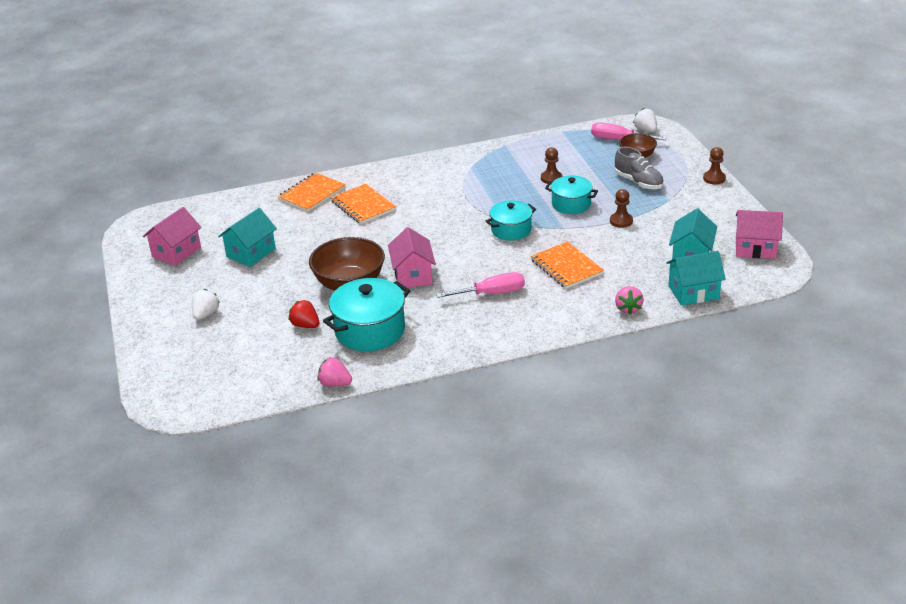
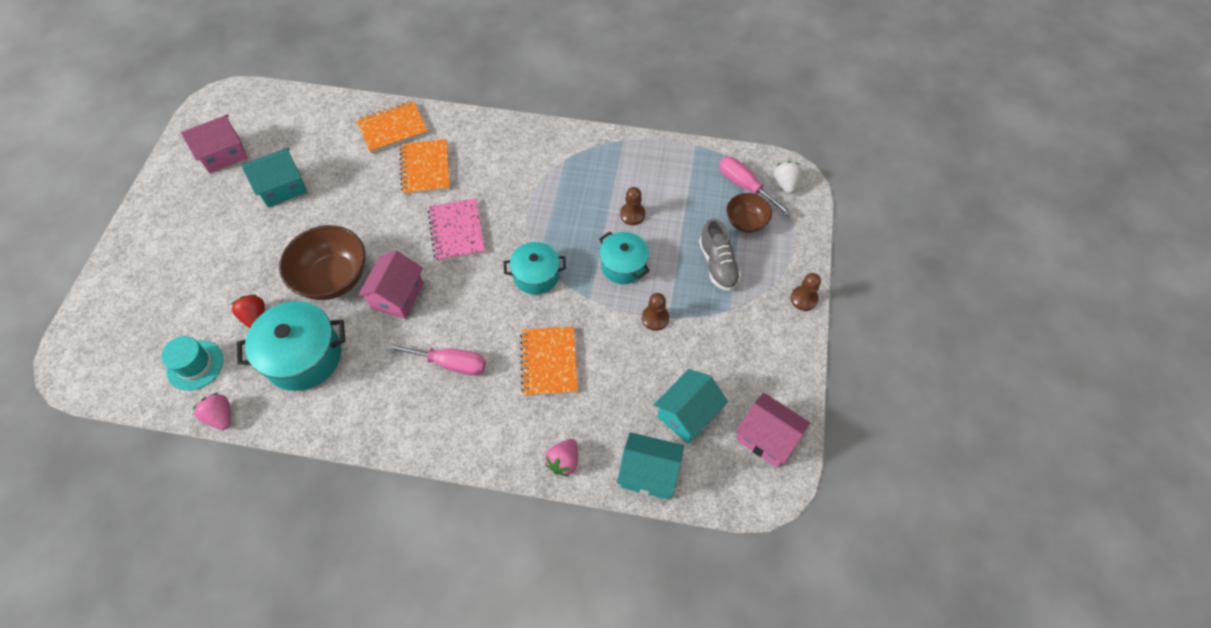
camera: 25 degrees right, 25 degrees up
white strawberry [192,289,220,320] -> none
none -> turquoise hat [161,336,223,391]
none -> pink notebook [428,198,485,262]

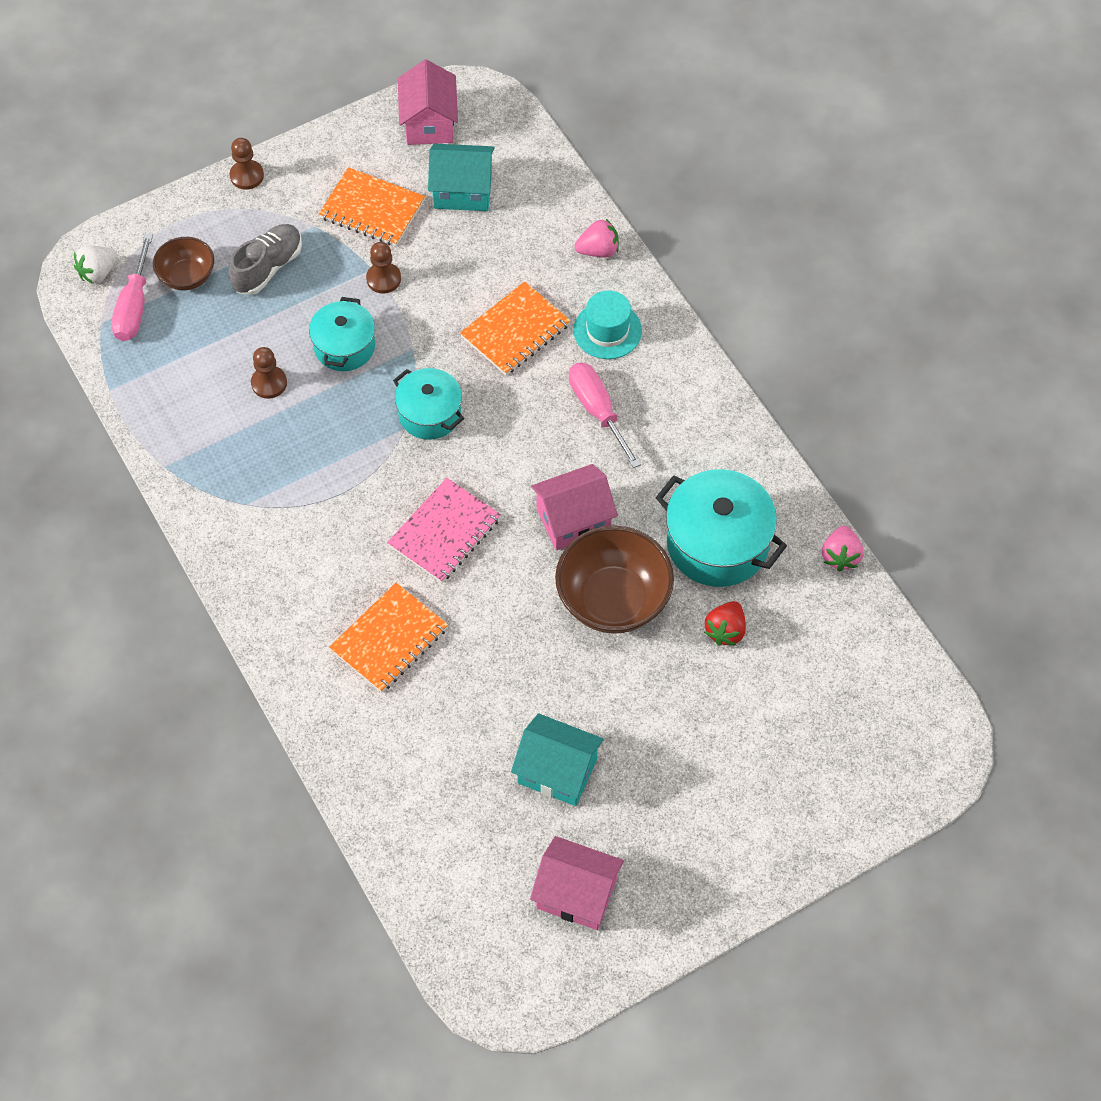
camera: 130 degrees left, 0 degrees up
turquoise hat [161,336,223,391] -> turquoise hat moved to [573,290,642,359]
orange notebook [356,101,428,153] -> orange notebook moved to [319,167,425,246]
turquoise house [617,432,684,499] -> none

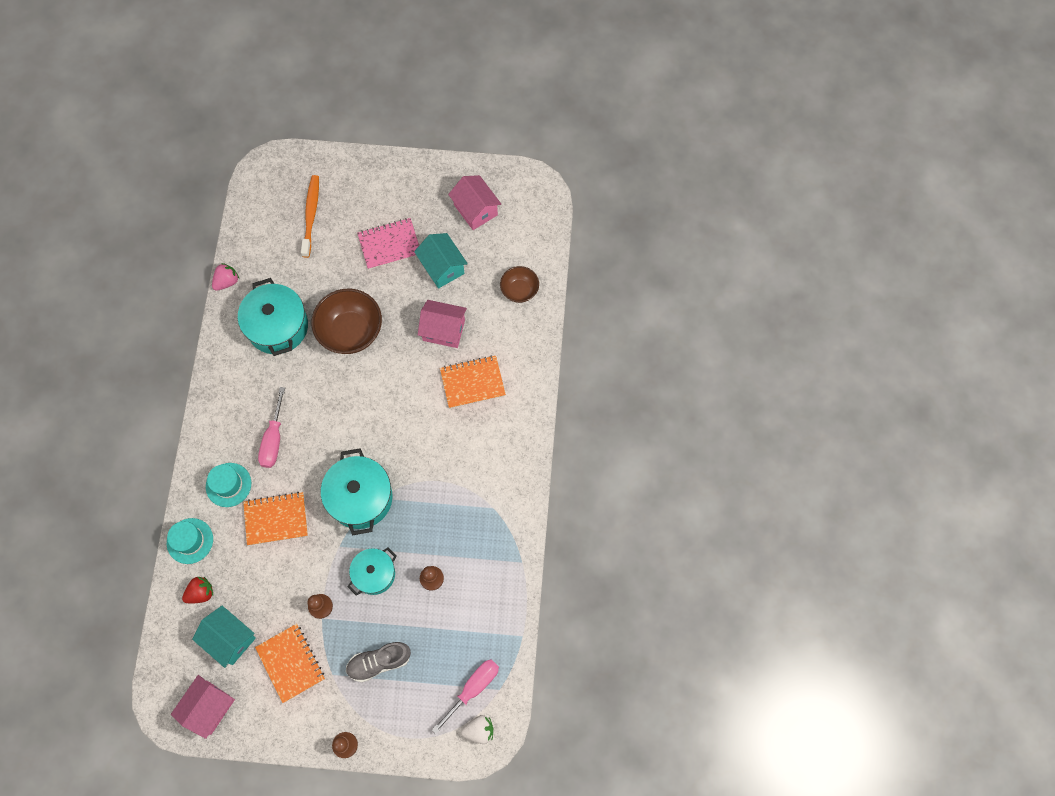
camera: 145 degrees left, 10 degrees up
brown bowl [153,237,214,291] -> brown bowl moved to [500,266,539,303]
pink notebook [387,478,501,583] -> pink notebook moved to [357,218,419,270]
turquoise pot [393,368,464,440] -> turquoise pot [321,448,393,535], size x1.58
pink house [531,464,618,551] -> pink house moved to [418,300,467,348]
pink strawberry [575,219,619,258] -> turquoise hat [167,518,213,564]
red strawberry [704,601,746,646] -> red strawberry moved to [182,577,213,603]
none -> orange toothbrush [301,175,319,258]

